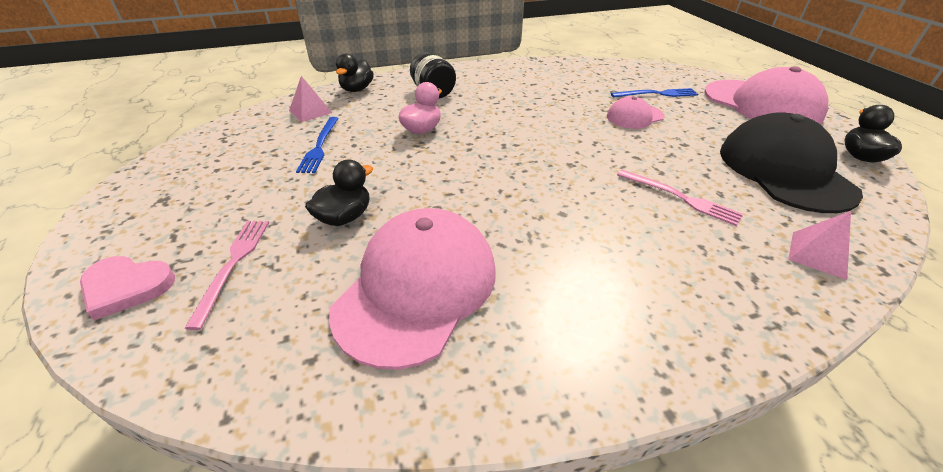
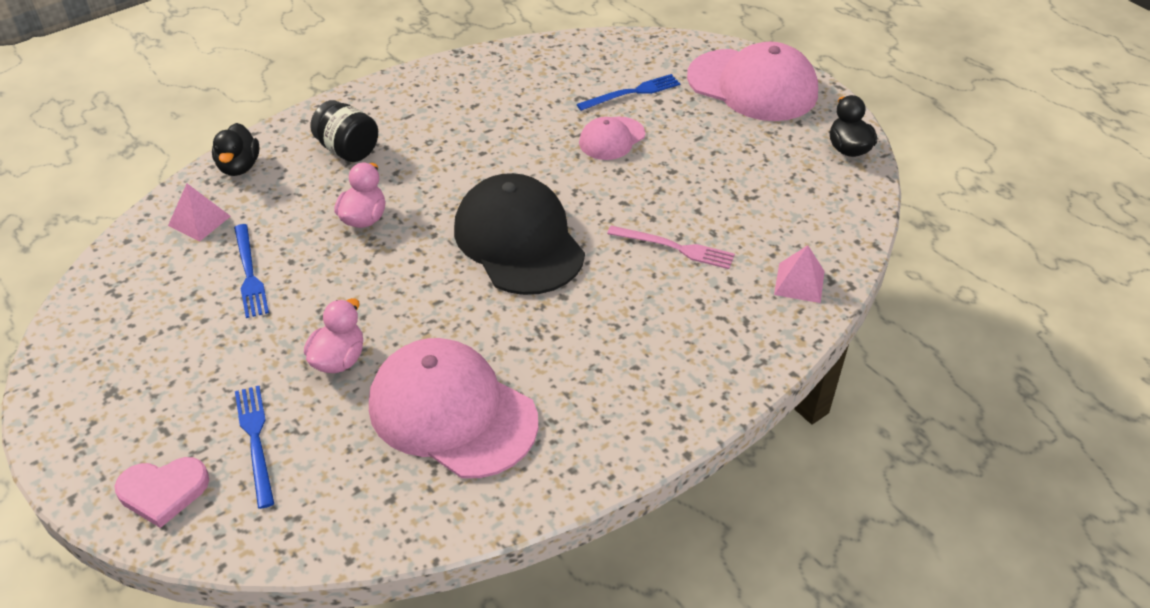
camera: 20 degrees left, 5 degrees up
pink fork [185,221,269,330] -> blue fork [235,386,274,509]
black duck [305,160,373,226] -> pink duck [304,298,363,373]
pink cap [329,208,495,370] -> pink cap turned 60 degrees counterclockwise [369,338,538,478]
black cap [720,112,863,213] -> black cap moved to [454,173,585,295]

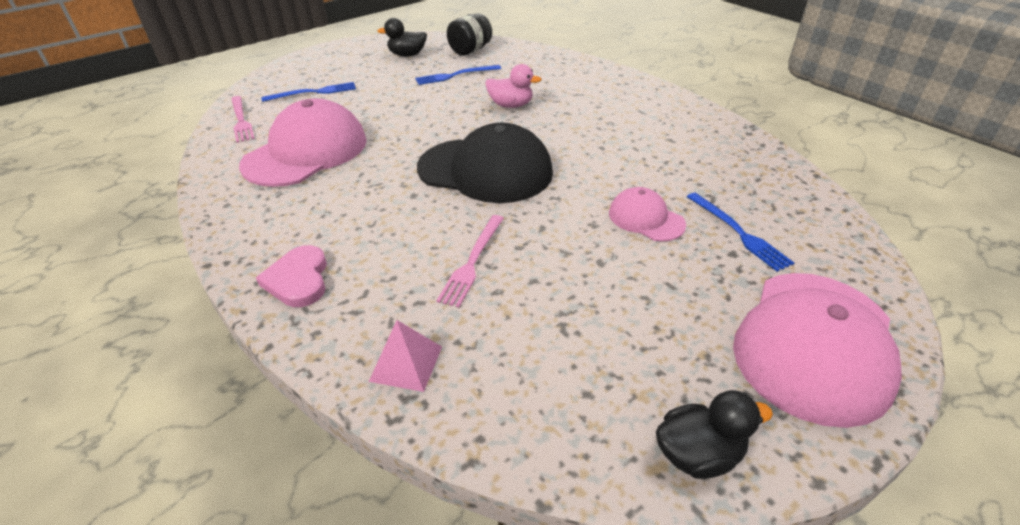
camera: 90 degrees right, 5 degrees down
pink heart [115,457,209,528] -> pink heart moved to [256,245,327,307]
pink pyramid [168,184,231,242] -> none
black duck [212,123,260,176] -> black duck moved to [377,18,427,56]
pink duck [304,298,363,373] -> none
black jar [310,100,378,162] -> black jar moved to [447,13,492,55]
black cap [454,173,585,295] -> black cap turned 45 degrees clockwise [417,123,553,203]
none -> pink fork [231,96,255,143]

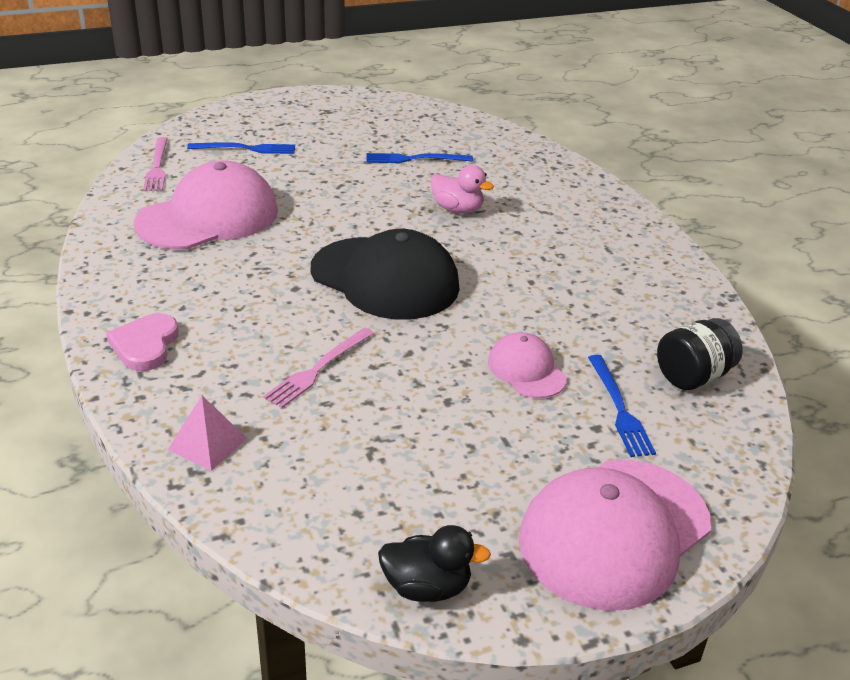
camera: 15 degrees right, 5 degrees down
black duck [377,18,427,56] -> none
black jar [447,13,492,55] -> black jar moved to [657,318,743,390]

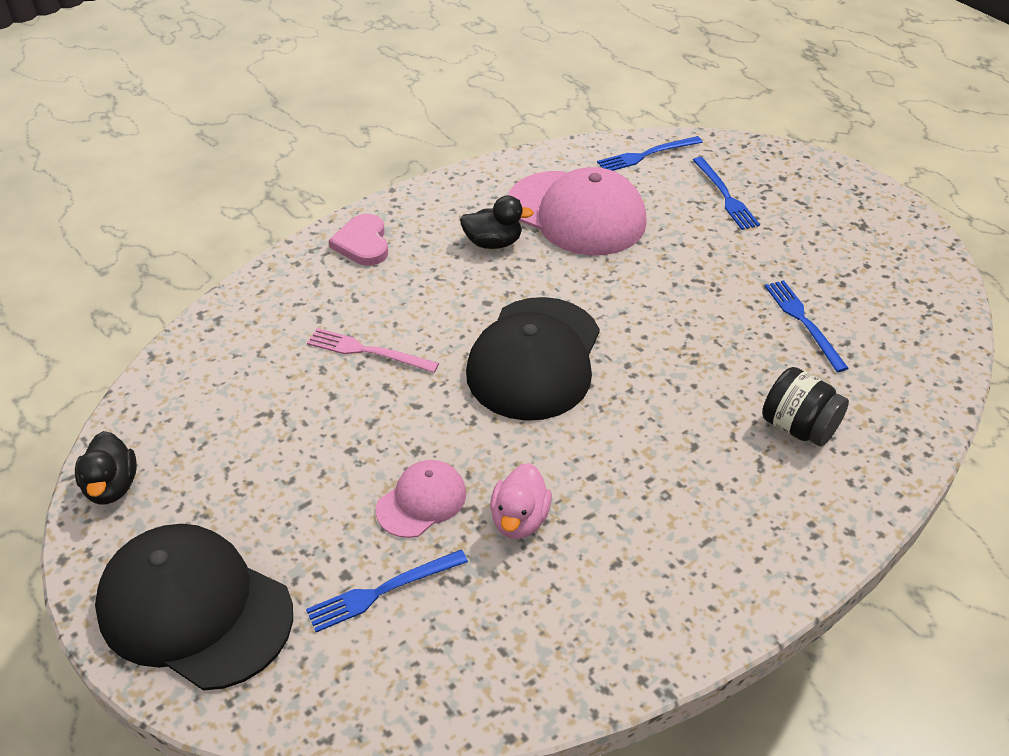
camera: 75 degrees right, 10 degrees up
pink heart [106,313,179,371] -> pink heart turned 90 degrees counterclockwise [329,214,388,265]
pink fork [143,137,168,191] -> blue fork [597,136,703,171]
pink pyramid [168,396,247,471] -> none
pink duck [431,165,494,213] -> pink duck moved to [490,463,552,539]
pink cap [519,459,711,611] -> black cap [95,524,293,691]
black jar [657,318,743,390] -> black jar moved to [762,367,849,447]
none -> black duck [460,195,534,249]

